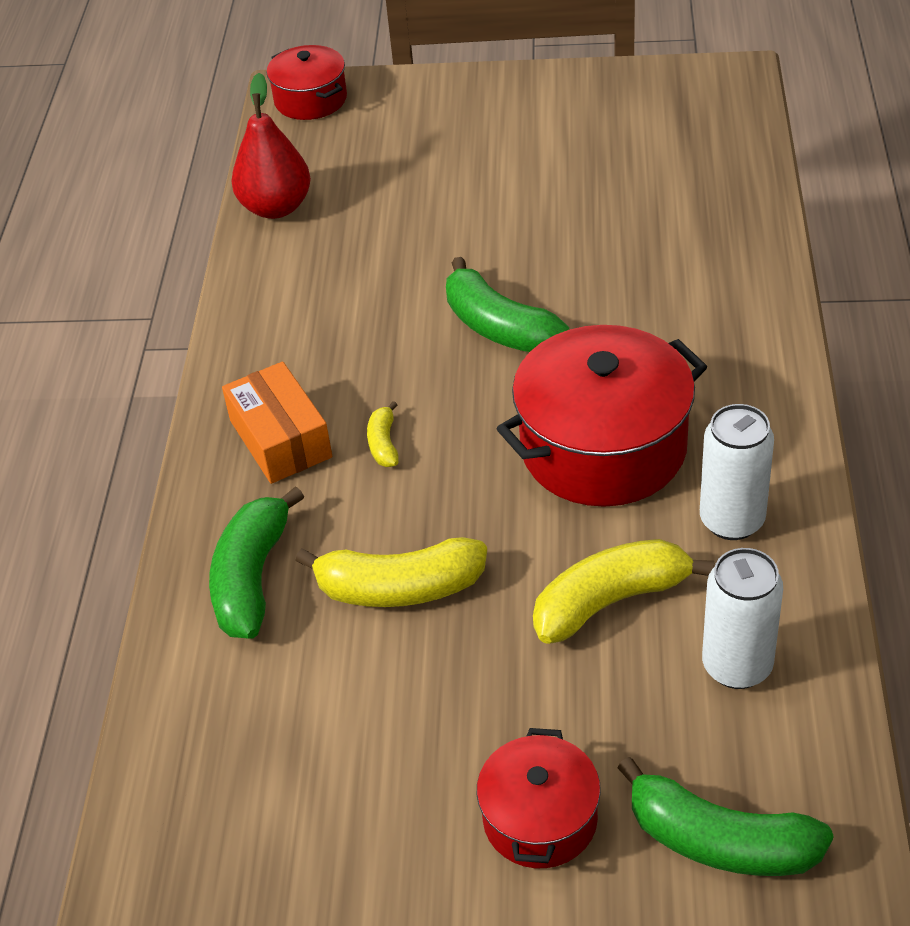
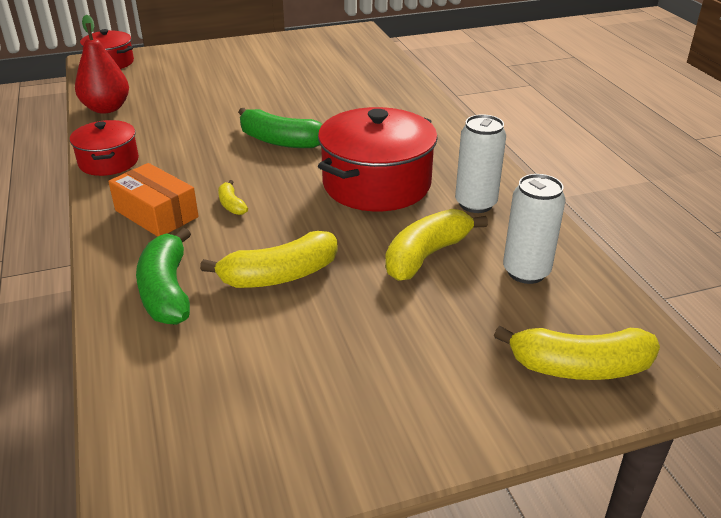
camera: 25 degrees left, 10 degrees down
red pot [477,728,601,868] -> red pot moved to [70,120,139,176]
green banana [617,757,834,876] -> yellow banana [494,326,660,380]

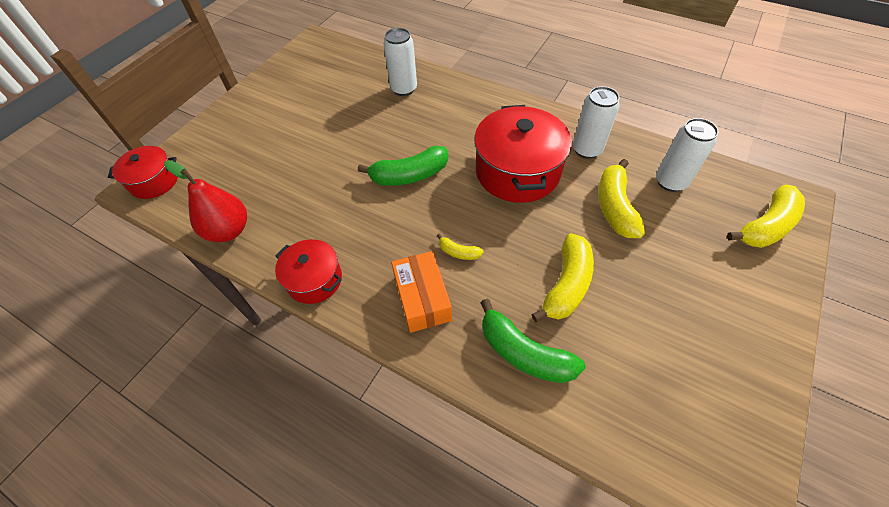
camera: 40 degrees left, 20 degrees up
orange box [108,163,199,237] -> orange box turned 75 degrees clockwise [391,251,452,333]
none -> white can [383,28,417,96]

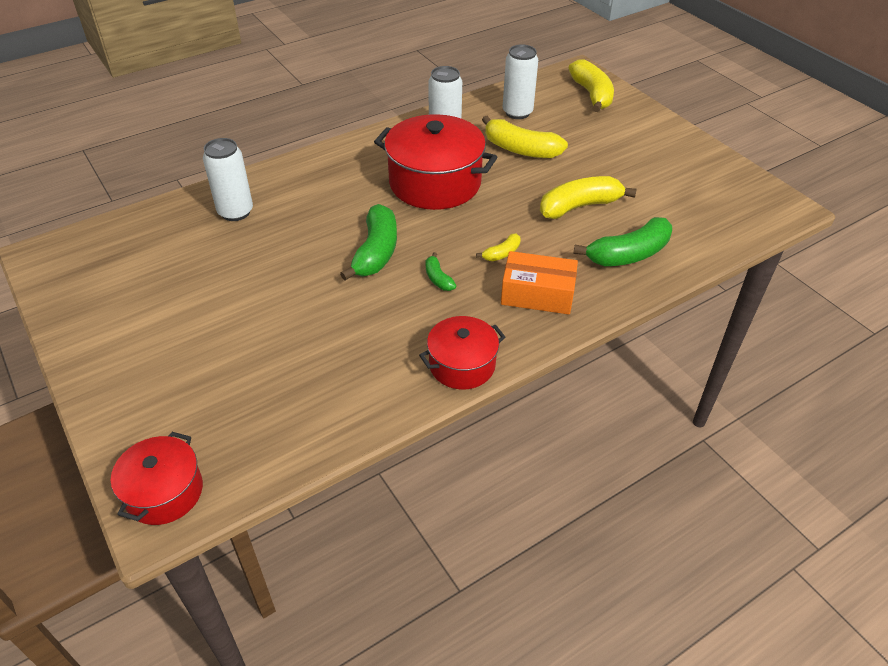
camera: 65 degrees left, 10 degrees down
red pear [164,160,247,242] -> none
yellow banana [531,233,594,322] -> yellow banana turned 75 degrees counterclockwise [540,176,637,219]
none -> green banana [426,252,456,291]

